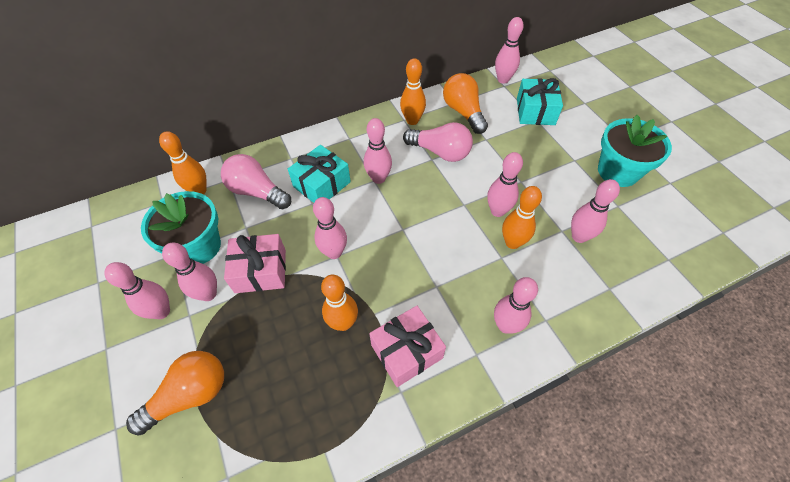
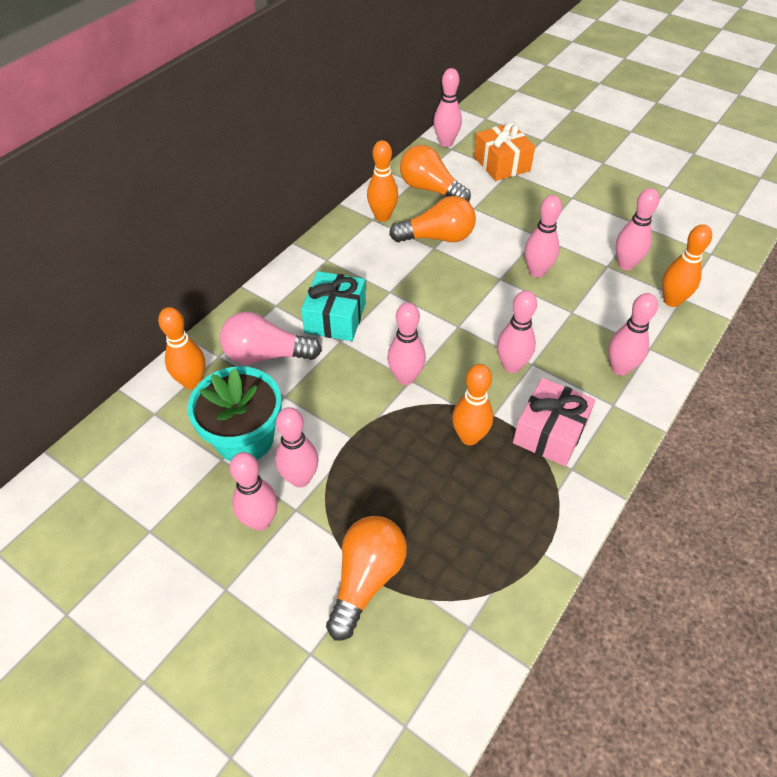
camera: 30 degrees left, 5 degrees down
pink gift [224,234,286,293] -> none
pink bowling pin [364,118,392,184] -> pink bowling pin moved to [497,290,537,373]
pink light bulb [403,122,473,162] -> orange light bulb [389,196,476,242]
orange bowling pin [502,186,542,249] -> orange bowling pin moved to [662,224,712,307]
turquoise gift [517,78,563,125] -> orange gift [474,121,535,181]
turquoise flower pot [598,115,672,187] -> none

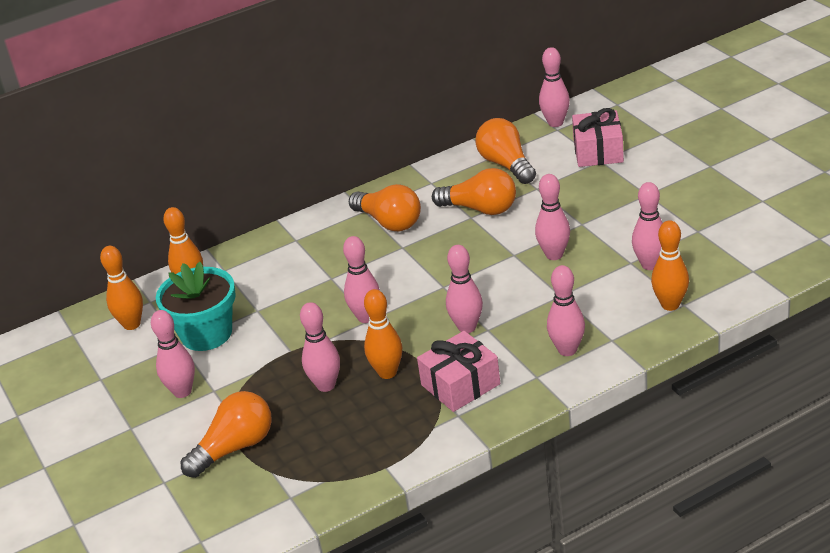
camera: 30 degrees right, 15 degrees down
pink light bulb [220,312,322,364] -> none
pink bowling pin [275,407,318,488] -> pink bowling pin moved to [300,302,340,392]
turquoise gift [301,271,366,341] -> none
orange bowling pin [367,140,398,222] -> orange bowling pin moved to [100,246,143,330]
orange gift [474,121,535,181] -> pink gift [572,108,624,167]
none -> orange light bulb [349,184,421,231]

